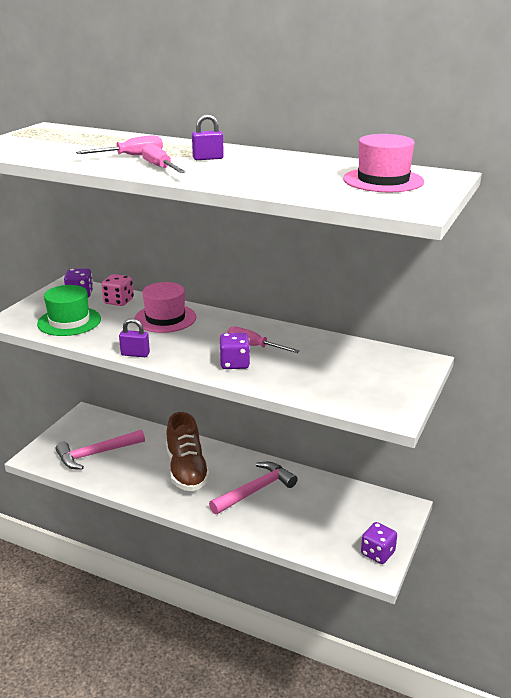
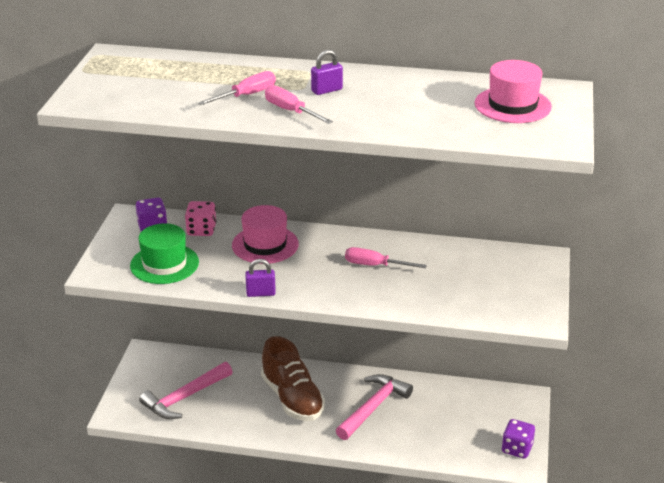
camera: 15 degrees left, 5 degrees up
purple dice [220,333,250,369] -> none

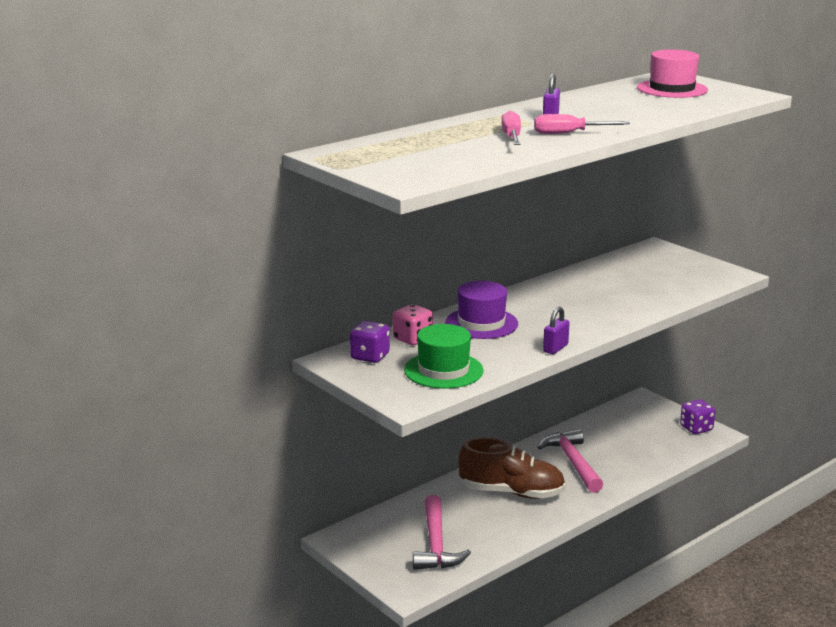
camera: 50 degrees left, 10 degrees down
pink hat [232,205,299,264] -> purple hat [445,281,518,339]
pink screwdriver [345,247,427,268] -> none

